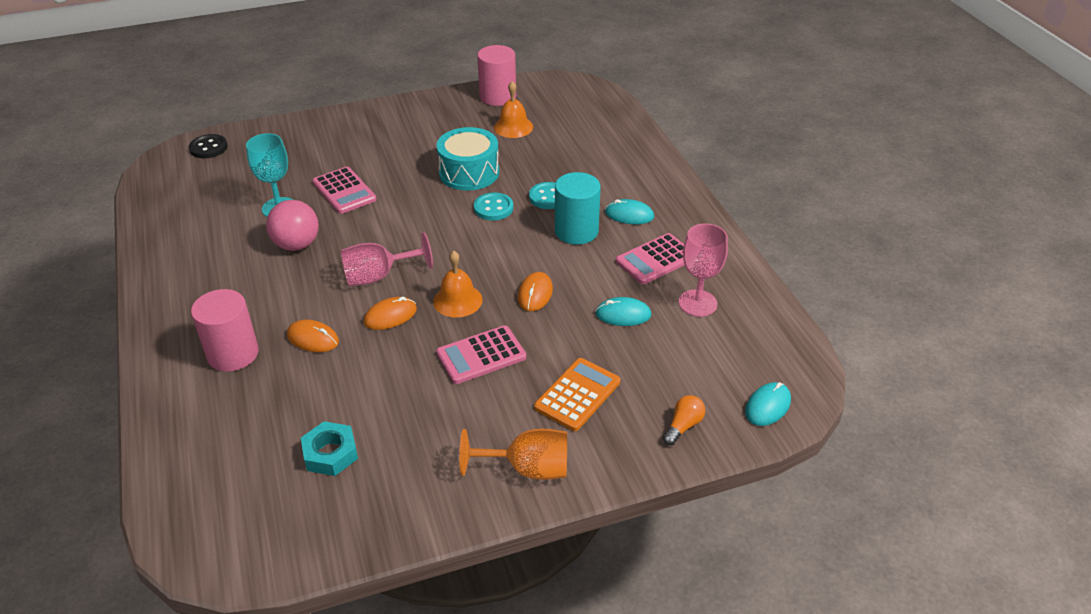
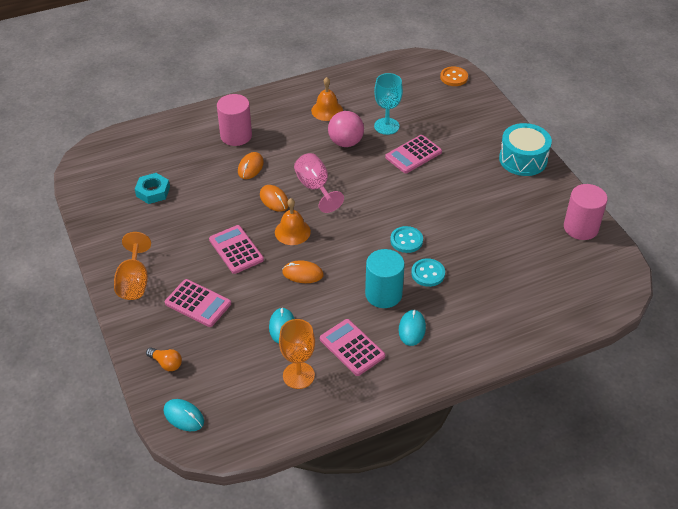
camera: 85 degrees right, 5 degrees up
black button [189,134,228,158] -> orange button [440,66,468,86]
turquoise drum [437,127,499,191] -> turquoise drum moved to [499,123,552,176]
orange bell [494,81,533,138] -> orange bell moved to [311,77,343,121]
orange calculator [534,358,620,431] -> pink calculator [165,279,231,327]
pink goblet [679,223,728,317] -> orange goblet [279,319,315,389]

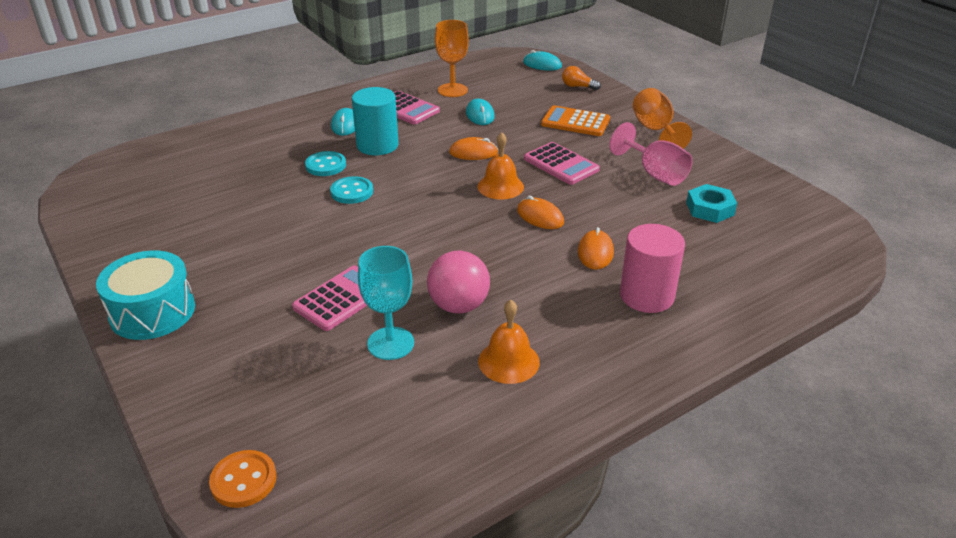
camera: 170 degrees right, 10 degrees down
pink calculator [165,279,231,327] -> orange calculator [541,105,610,136]
pink goblet [294,153,344,213] -> pink goblet moved to [609,122,693,186]
pink cylinder [564,184,608,240] -> none

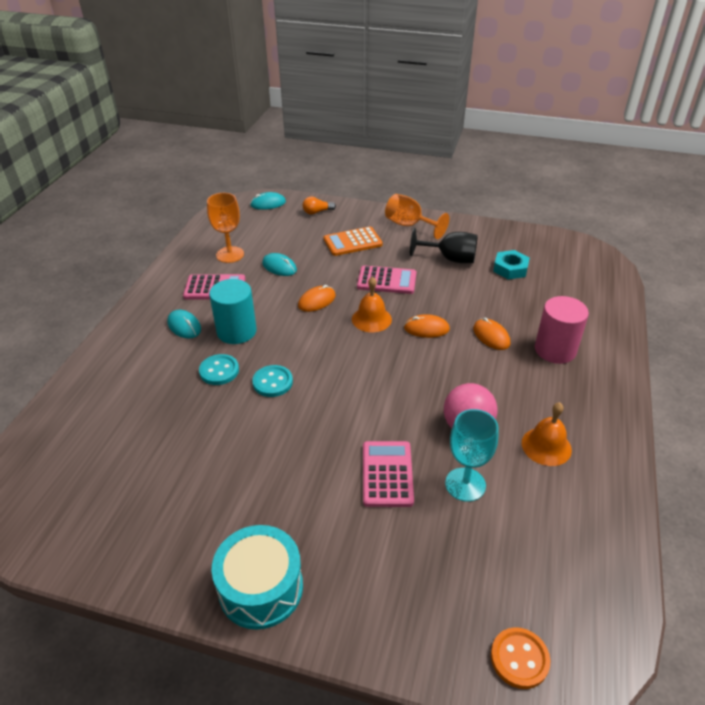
camera: 40 degrees left, 5 degrees up
pink goblet [609,122,693,186] -> black goblet [410,228,478,263]

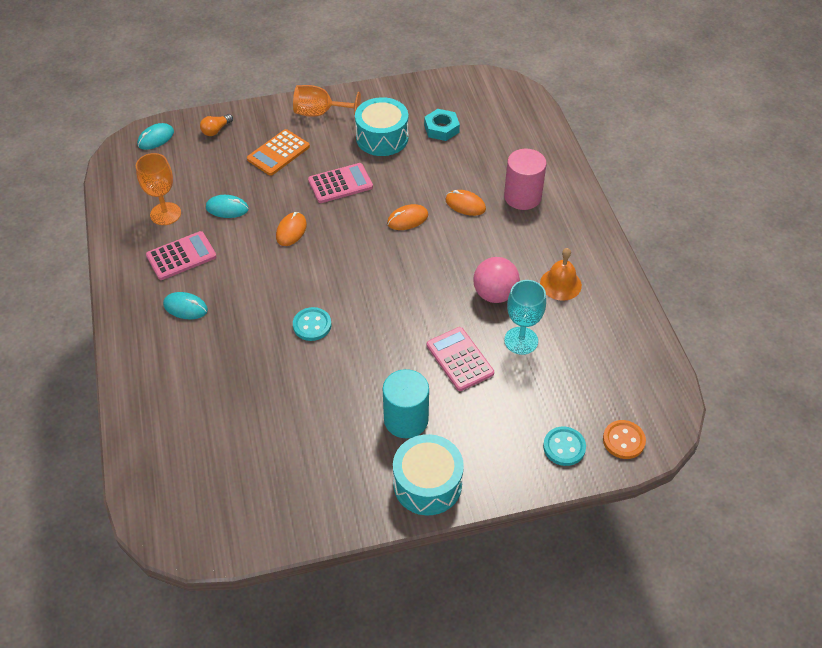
camera: 30 degrees left, 10 degrees up
turquoise button [199,354,239,385] -> turquoise button moved to [543,427,586,466]
turquoise cylinder [209,279,257,344] -> turquoise cylinder moved to [383,369,429,438]
orange bell [352,277,392,332] -> none
black goblet [410,228,478,263] -> turquoise drum [355,97,409,156]

